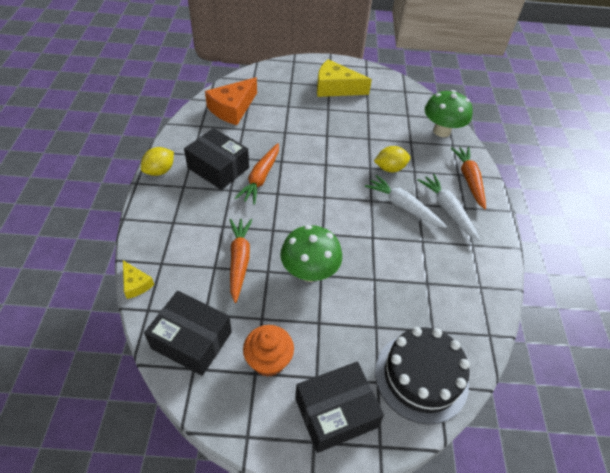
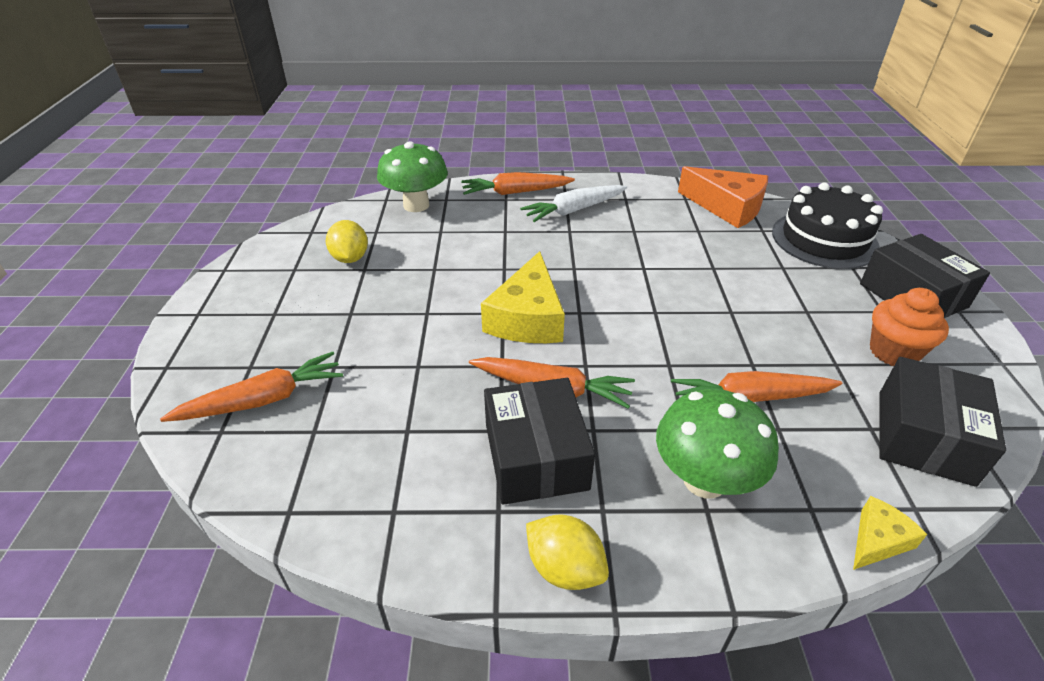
camera: 90 degrees left, 10 degrees down
black box [184,128,249,190] -> black box turned 45 degrees counterclockwise [484,378,595,505]
orange cheese [205,77,257,125] -> orange cheese moved to [678,166,768,228]
green mushroom [280,225,342,282] -> green mushroom moved to [656,389,779,498]
yellow cheese [317,59,372,97] -> yellow cheese moved to [481,251,565,343]
white carrot [365,175,447,228] -> none
yellow lemon [374,146,410,172] -> yellow lemon moved to [326,220,368,263]
none -> orange carrot [160,351,343,422]

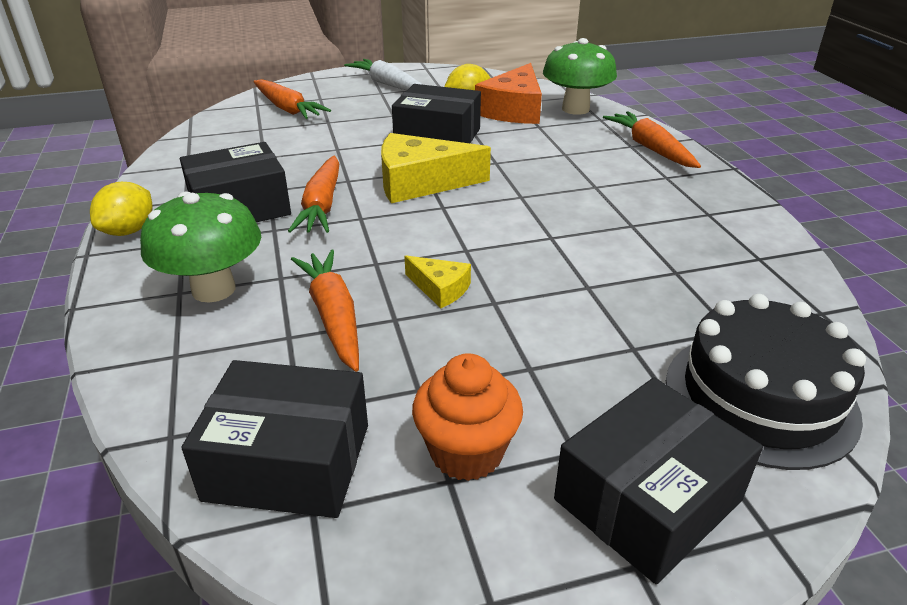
camera: 75 degrees right, 5 degrees down
white carrot [520,185,627,222] -> white carrot moved to [344,59,423,90]
orange cheese [678,166,768,228] -> orange cheese moved to [475,63,542,124]
yellow cheese [853,496,927,570] -> yellow cheese moved to [405,256,471,308]
none -> black box [392,84,481,143]

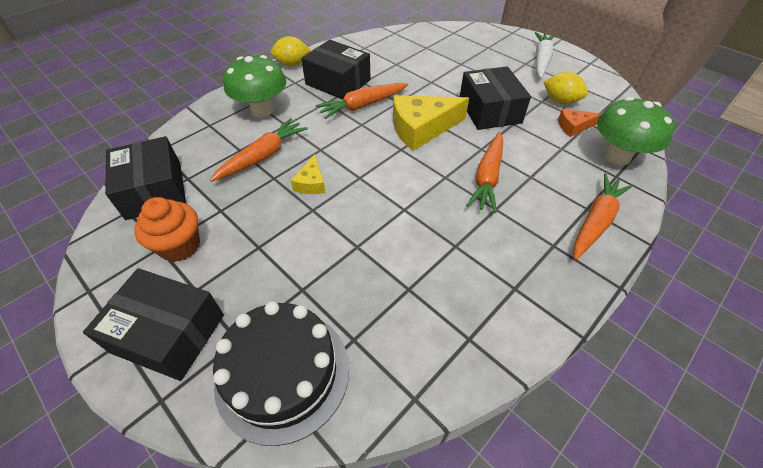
camera: 60 degrees right, 15 degrees up
orange carrot [253,79,331,119] -> orange carrot moved to [466,132,503,213]
yellow cheese [381,133,491,203] -> yellow cheese turned 75 degrees counterclockwise [393,95,469,151]
orange cheese [475,63,542,124] -> orange cheese [558,109,602,137], size x0.51

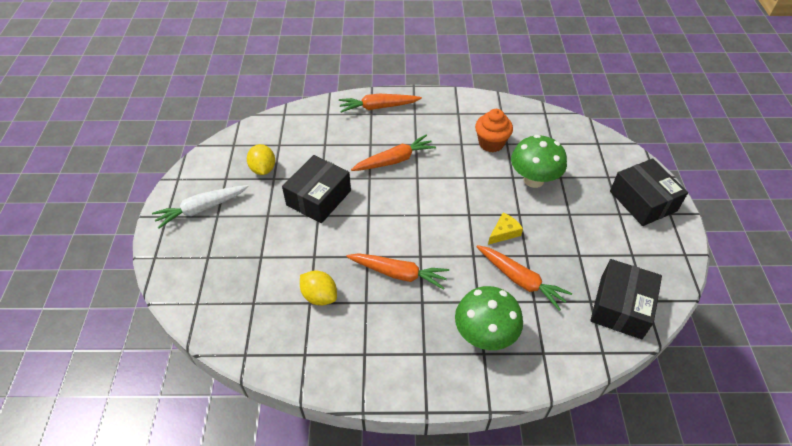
camera: 135 degrees left, 0 degrees up
orange cupcake [134,197,200,262] -> orange cupcake moved to [475,109,513,152]
orange carrot [210,118,308,182] -> orange carrot turned 135 degrees counterclockwise [476,245,572,311]
black cake [213,301,349,446] -> none
yellow lemon [271,36,311,66] -> yellow lemon moved to [300,270,337,306]
black box [301,40,371,100] -> none
yellow cheese [393,95,469,151] -> none
orange cheese [558,109,602,137] -> none
green mushroom [597,97,674,165] -> green mushroom moved to [511,135,567,188]

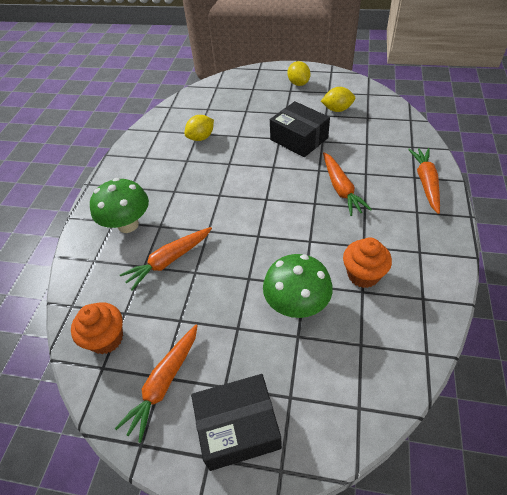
camera: 105 degrees right, 0 degrees up
white carrot [152,185,249,229] -> yellow lemon [288,61,311,86]
orange carrot [346,253,449,290] -> orange carrot moved to [115,325,198,443]
yellow cheese [488,212,523,245] -> none
black box [590,259,662,339] -> orange cupcake [71,302,123,354]

